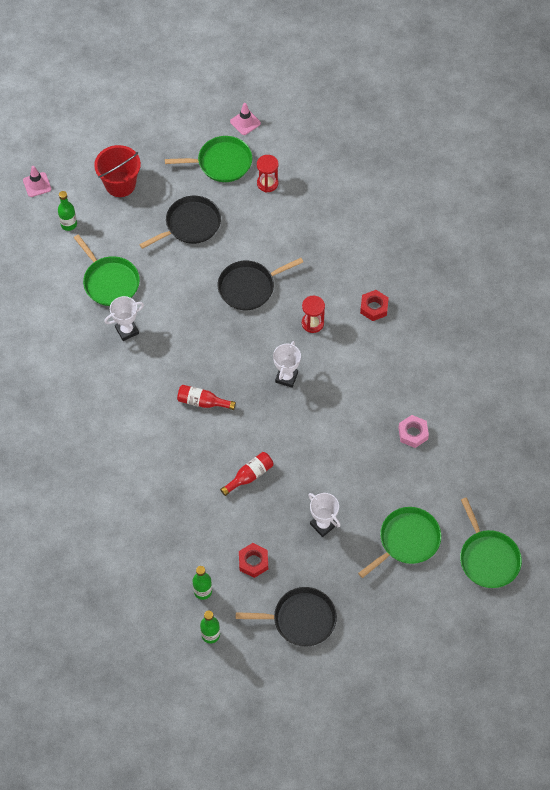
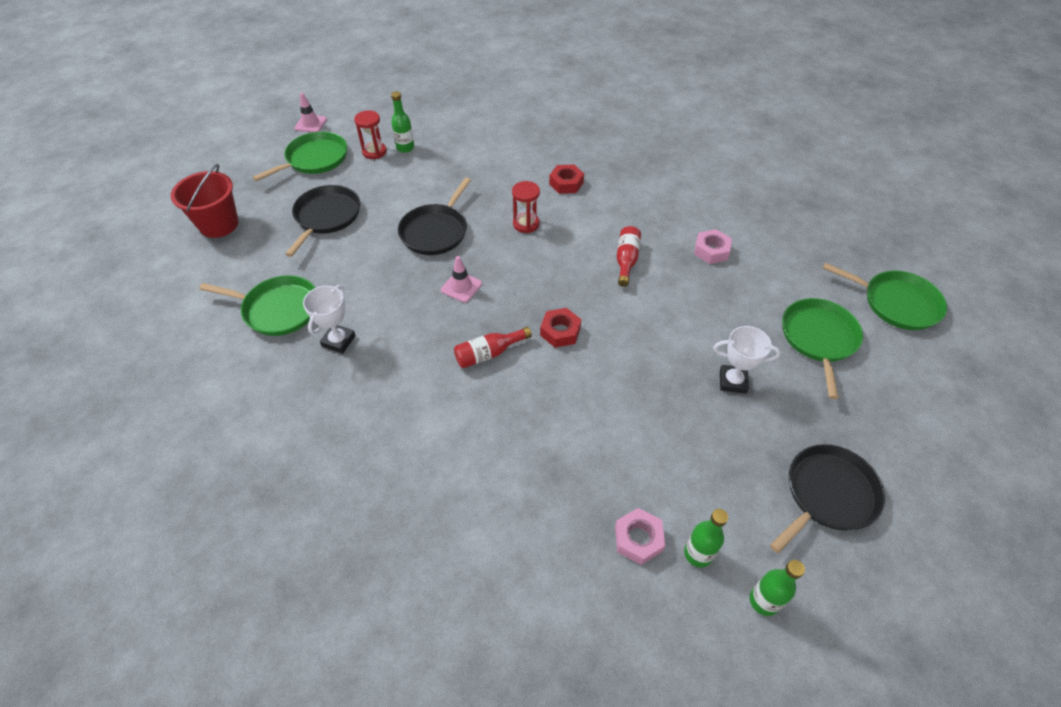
camera: 40 degrees left, 10 degrees down
pink traffic cone [23,166,51,197] -> pink traffic cone moved to [441,256,482,303]
green bottle [58,191,77,231] -> green bottle moved to [391,91,414,153]
red bottle [220,452,273,496] -> red bottle moved to [616,226,641,287]
red nut [239,543,268,578] -> red nut moved to [540,308,581,348]
white trophy [273,341,301,387] -> none
none -> pink nut [615,508,666,565]

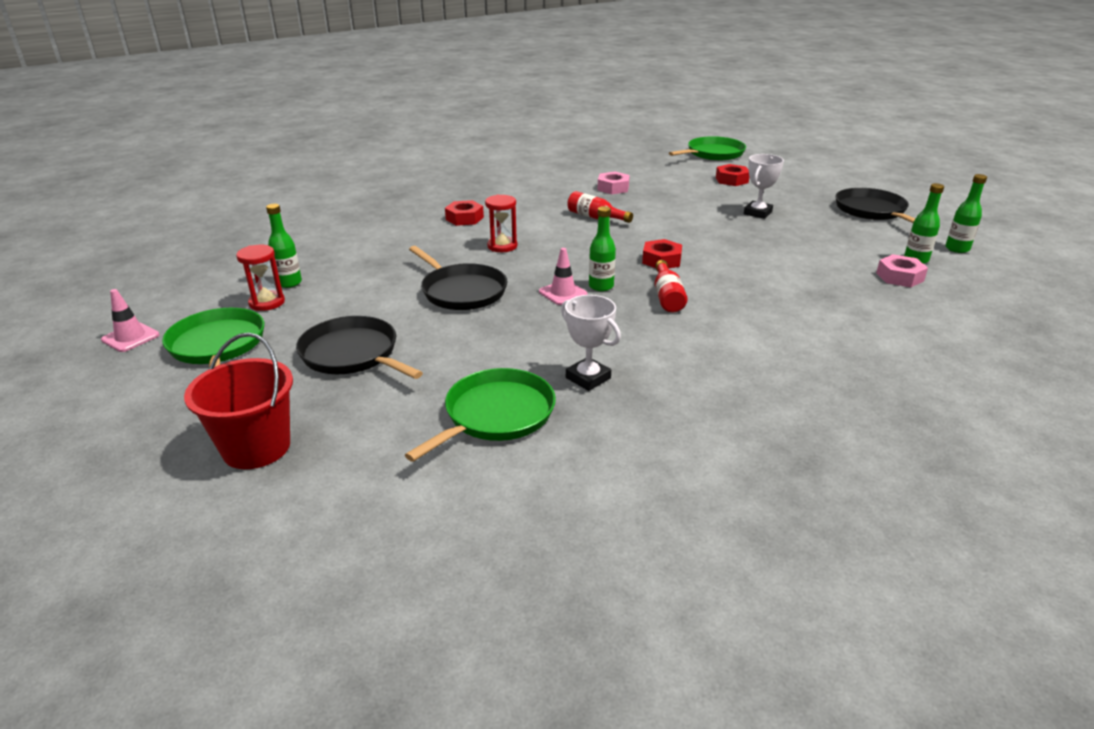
camera: 65 degrees left, 20 degrees down
green pan [782,298,863,399] -> red nut [716,164,749,186]
none -> green bottle [589,206,616,292]

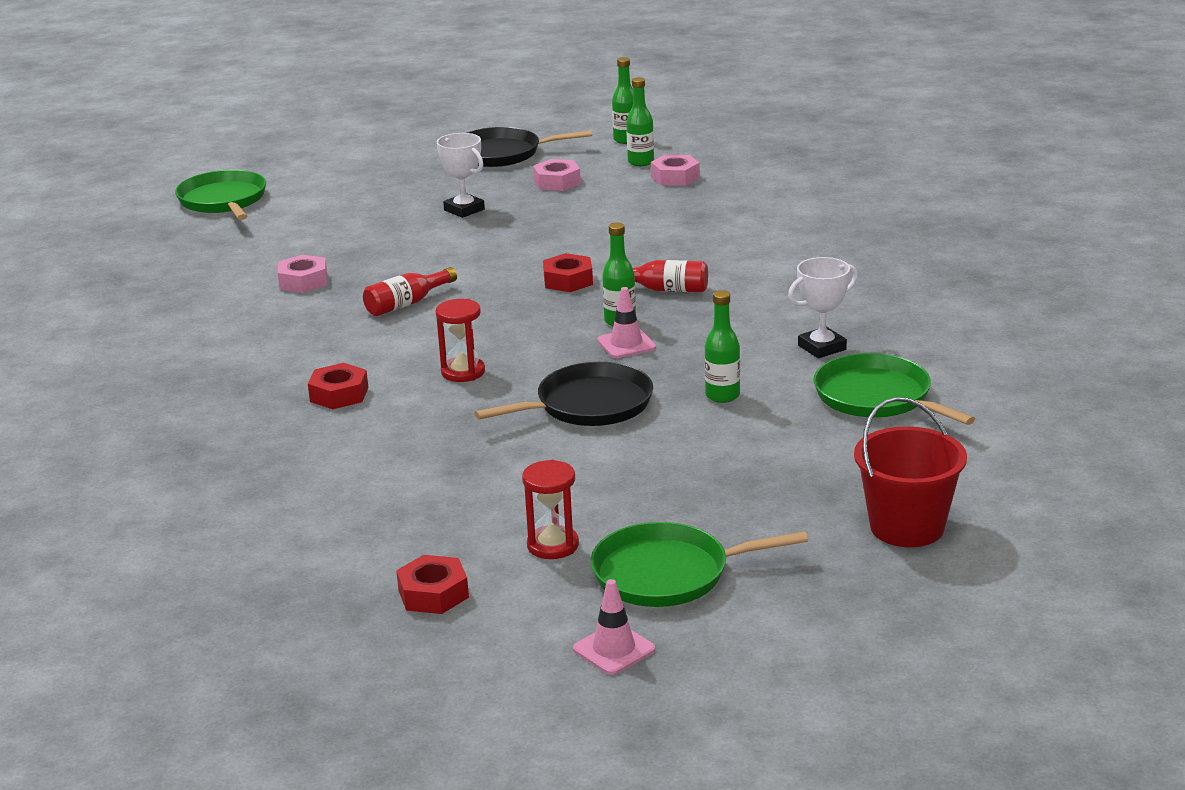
camera: 75 degrees left, 5 degrees down
green bottle [266,204,302,288] -> green bottle moved to [704,290,740,403]
black pan [296,316,423,379] -> none
red nut [716,164,749,186] -> red nut moved to [396,555,469,614]
none -> pink nut [533,159,581,191]

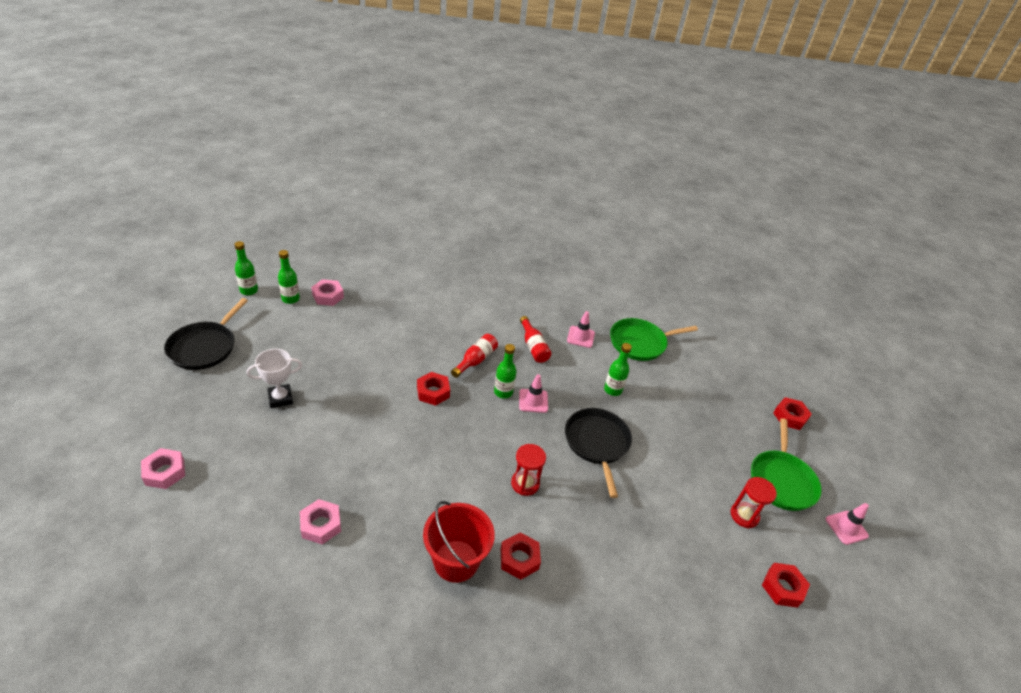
camera: 75 degrees left, 15 degrees up
green pan [175,170,266,220] -> none
red bottle [363,267,457,316] -> red bottle moved to [520,316,551,363]
pink nut [533,159,581,191] -> pink nut moved to [141,448,185,489]
white trophy [788,257,858,358] -> pink traffic cone [567,311,595,348]
red bucket [854,397,967,547] -> red bucket moved to [423,501,495,583]
none -> red nut [773,397,812,430]

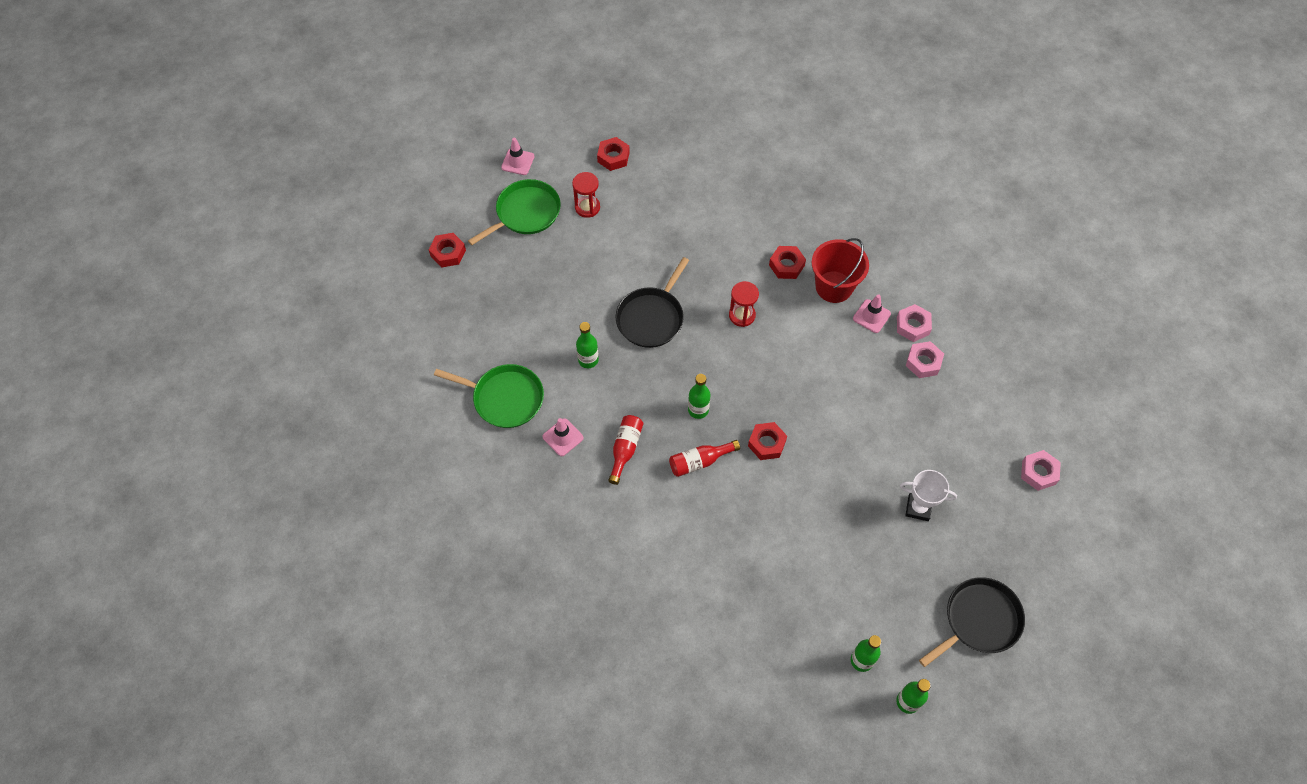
camera: 140 degrees left, 20 degrees up
pink nut [311,279,344,306] -> pink nut moved to [897,304,932,342]
pink traffic cone [519,374,548,413] -> pink traffic cone moved to [853,295,891,333]

